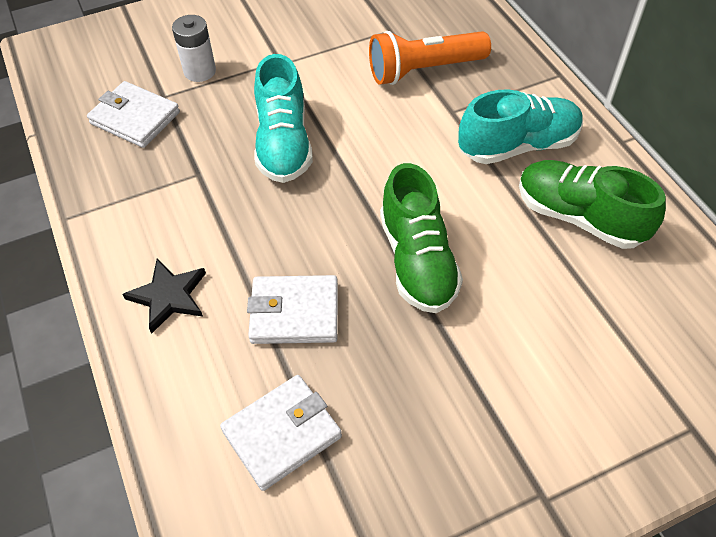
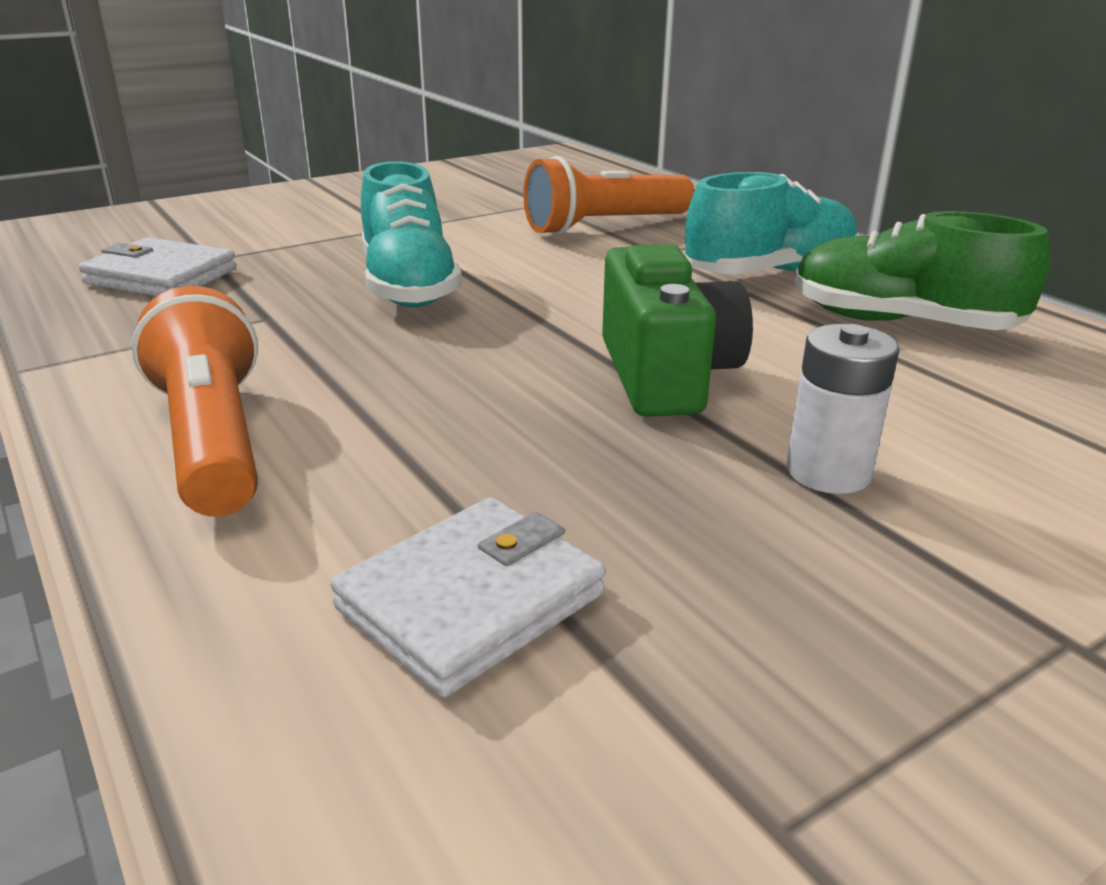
camera: 10 degrees left, 25 degrees down
black star [123,259,206,334] -> orange flashlight [131,286,258,517]
white battery [172,15,216,82] -> white battery moved to [787,324,900,494]
white wallet [247,275,338,344] -> none
green shoe [380,163,463,313] -> green camera [602,244,753,417]

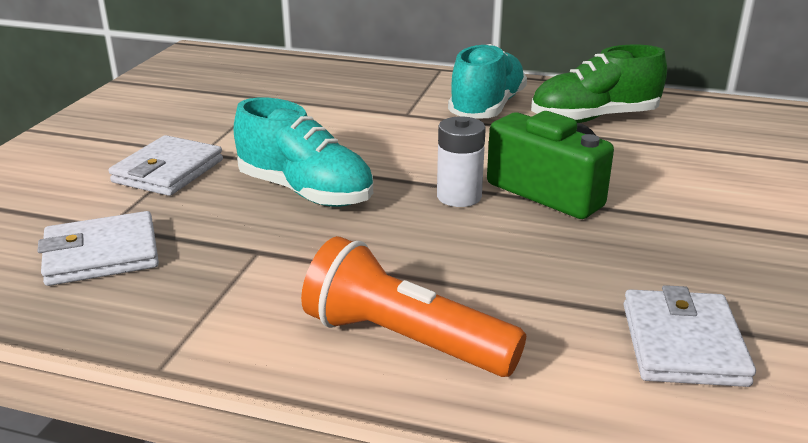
camera: 40 degrees left, 0 degrees up
orange flashlight [523,156,694,235] -> none
white battery [787,324,900,494] -> white battery moved to [437,117,486,207]
none -> white wallet [109,135,223,196]

